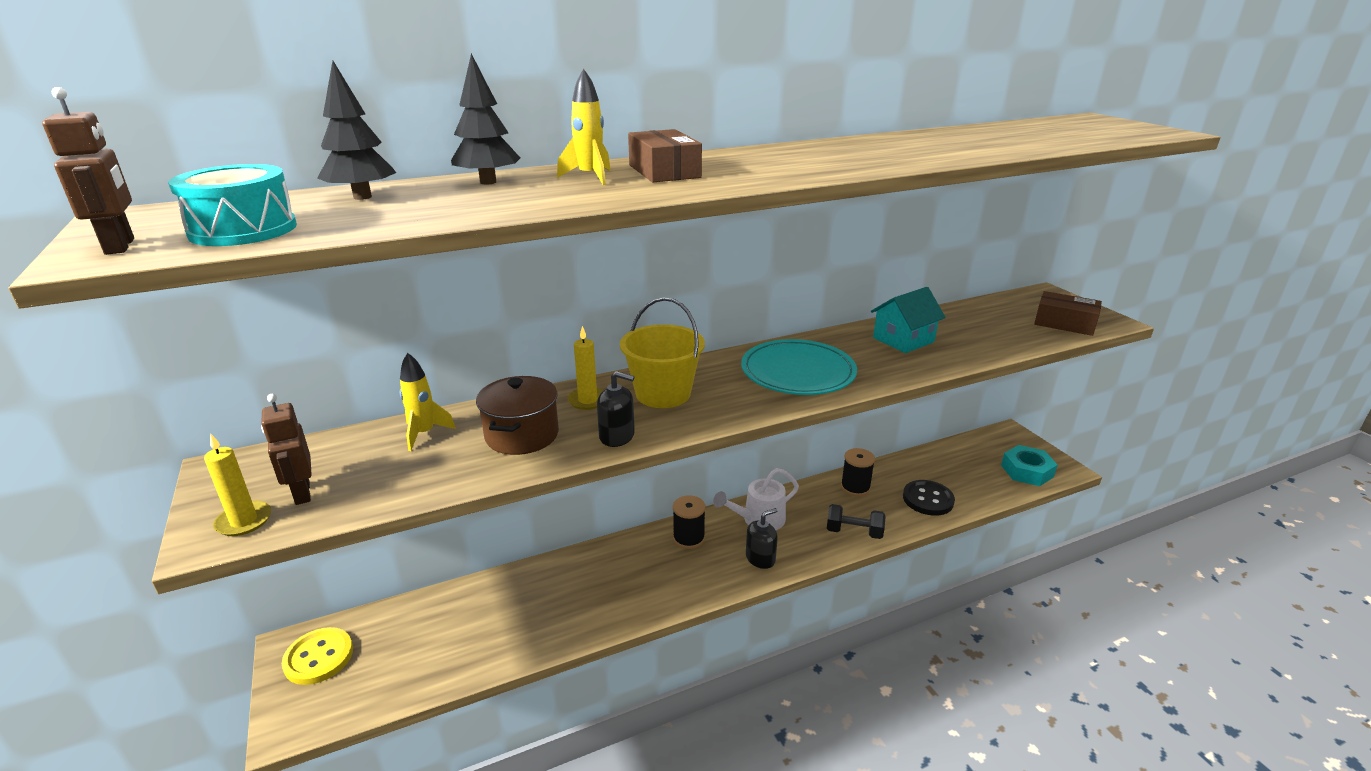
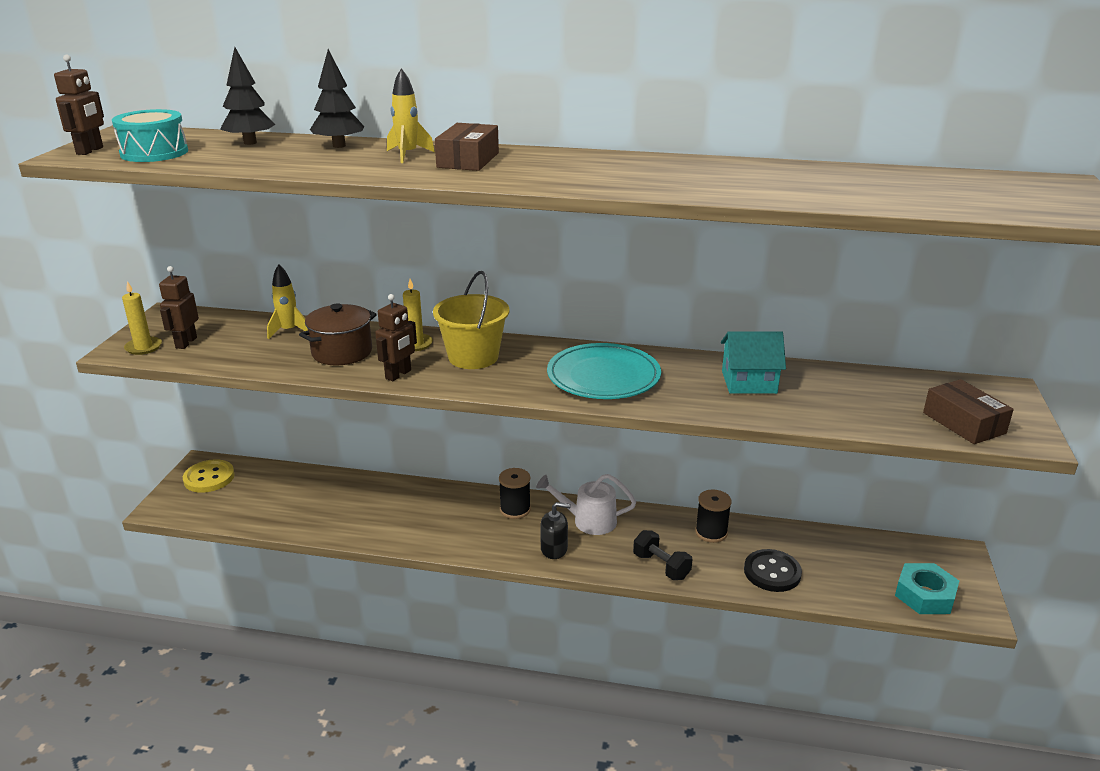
camera: 35 degrees right, 0 degrees up
black soap dispenser [597,371,635,447] -> brown robot [375,294,417,381]

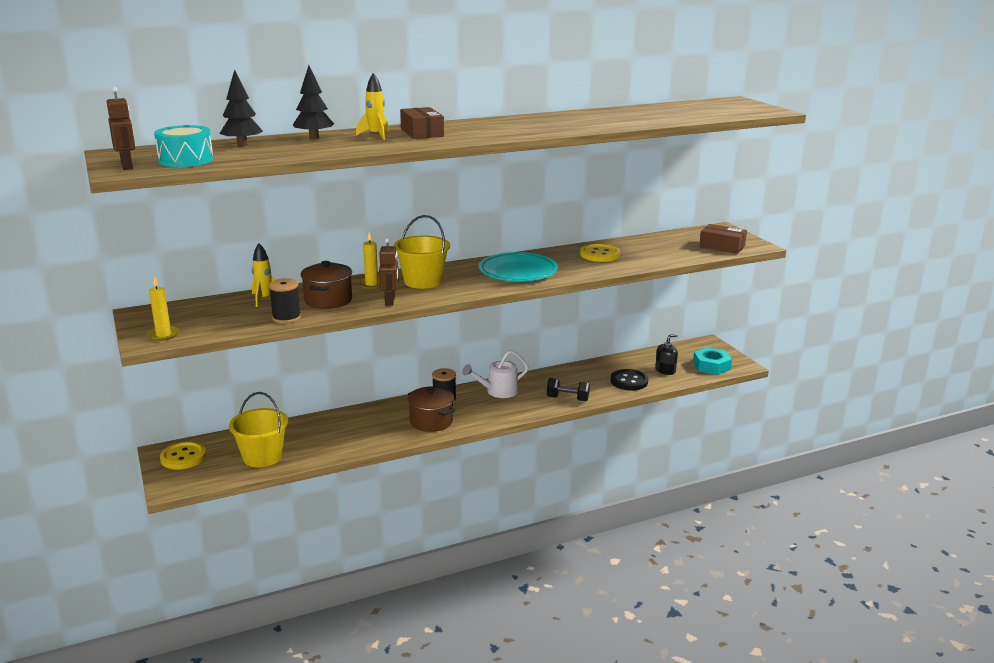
camera: 35 degrees left, 5 degrees down
brown robot [159,266,199,349] -> none
black soap dispenser [541,502,571,559] -> black soap dispenser moved to [655,334,678,375]
black spool [695,489,732,543] -> black spool moved to [269,278,301,324]
turquoise house [721,331,786,394] -> yellow button [580,244,620,262]
none -> yellow bucket [229,392,288,467]
none -> brown pot [408,386,455,432]

